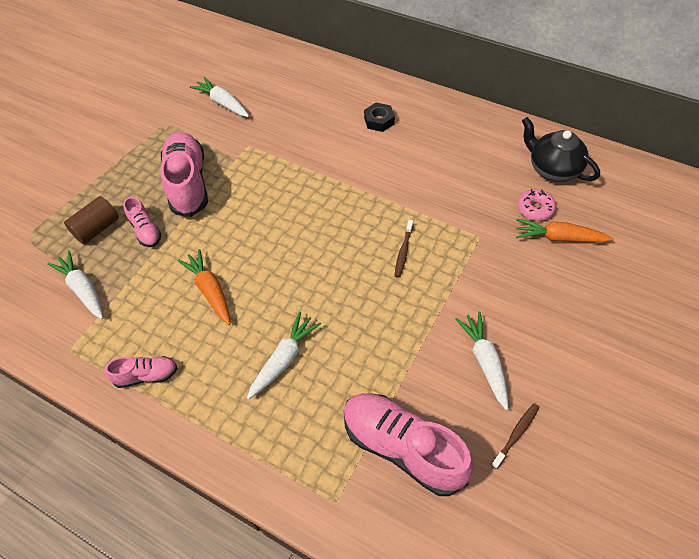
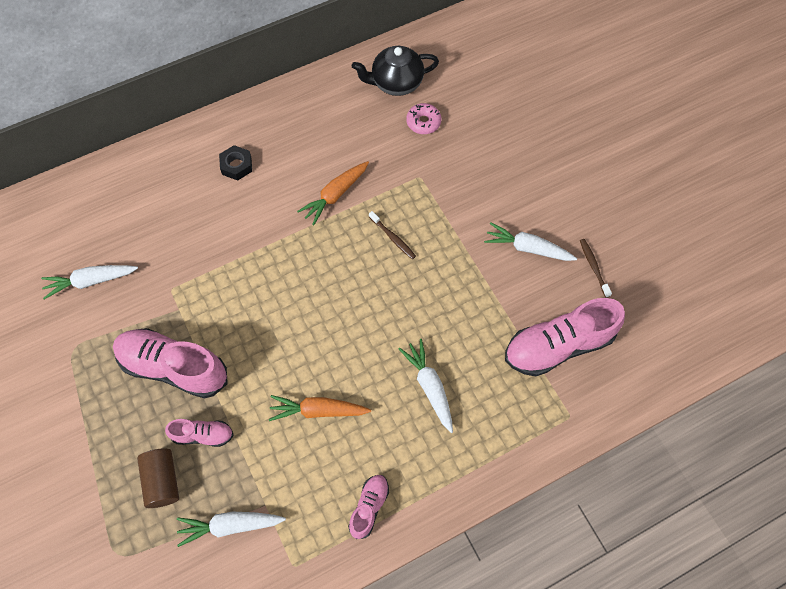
camera: 60 degrees left, 10 degrees up
orange carrot [516,219,614,243] -> orange carrot moved to [297,161,369,226]

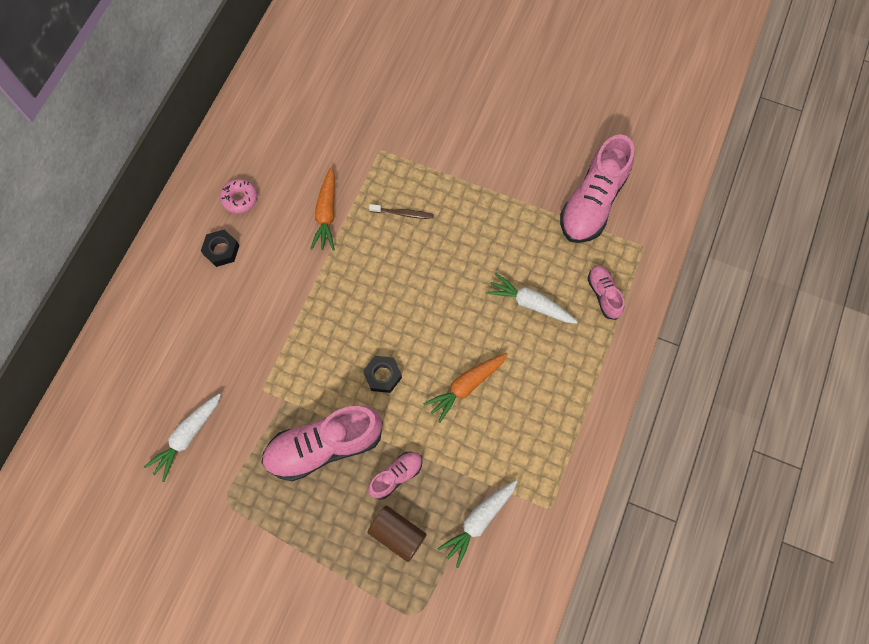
camera: 40 degrees left, 5 degrees up
pink shoe [348,475,389,539] -> pink shoe moved to [588,265,625,320]
black teapot [352,46,439,96] -> none
pink donut [406,103,442,134] -> pink donut moved to [220,179,258,214]
white carrot [484,222,577,261] -> none
brown toothbrush [580,239,612,298] -> none
none -> black nut [363,356,402,393]

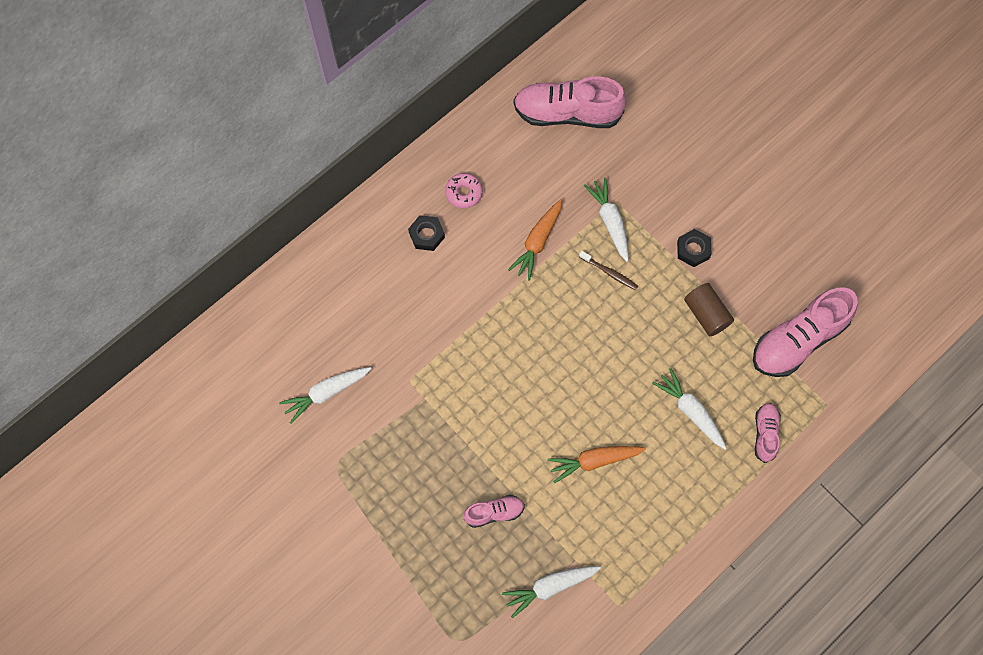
camera: 25 degrees right, 0 degrees up
pink shoe [261,406,383,481] -> pink shoe moved to [514,76,627,128]
black nut [363,356,402,393] -> black nut moved to [677,229,712,267]
brown cylinder [367,506,427,562] -> brown cylinder moved to [684,283,734,336]
none -> white carrot [584,177,629,262]

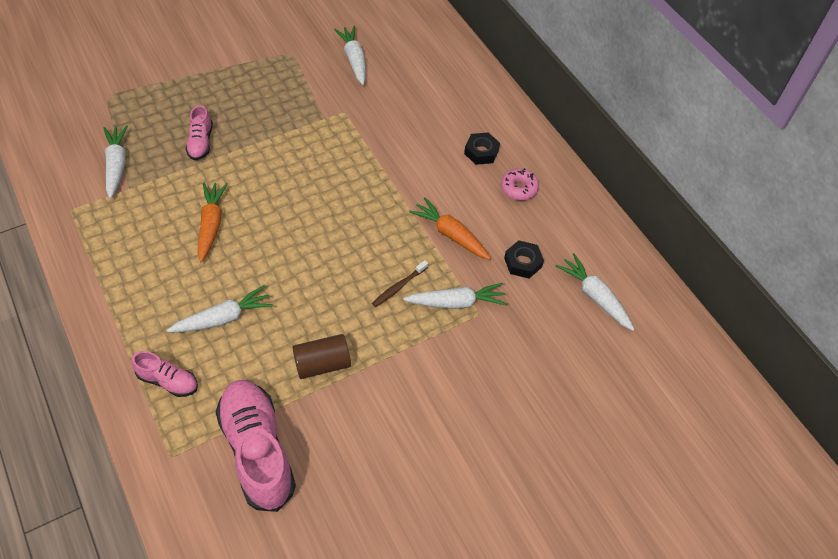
camera: 100 degrees right, 15 degrees down
pink shoe [514,76,627,128] -> white carrot [556,253,635,331]
black nut [677,229,712,267] -> black nut moved to [504,240,544,279]

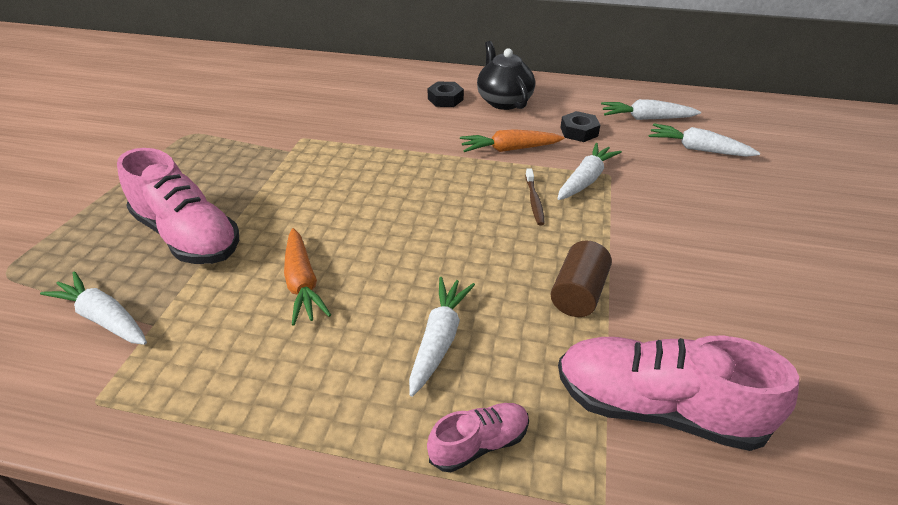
camera: 45 degrees left, 15 degrees down
pink shoe [186,105,213,160] -> pink shoe [117,148,239,264], size x1.97
orange carrot [198,183,228,262] -> orange carrot turned 150 degrees counterclockwise [284,228,331,325]
white carrot [334,26,366,85] -> white carrot moved to [649,124,760,157]
pink donut [501,168,539,201] -> black teapot [477,41,535,110]

